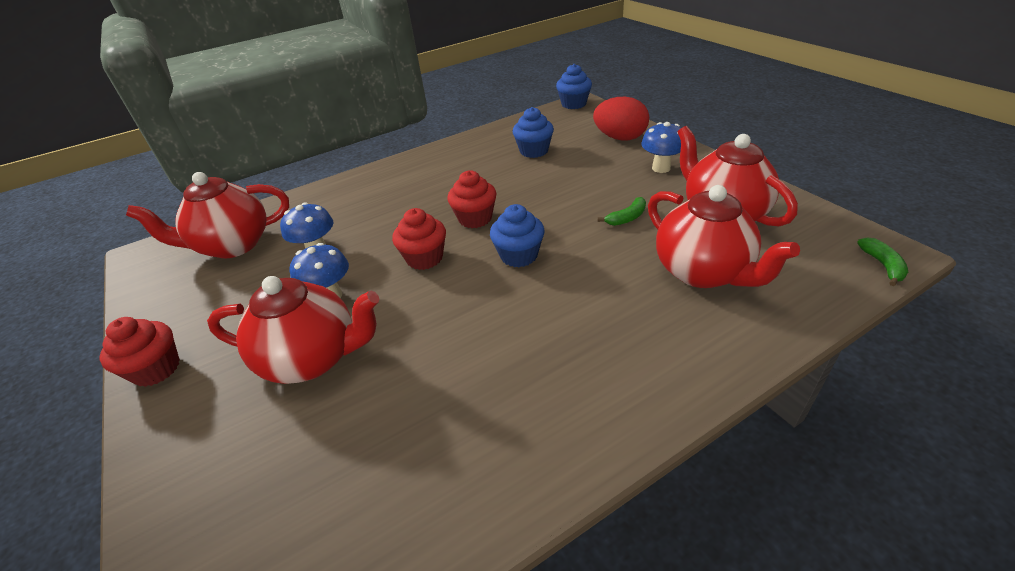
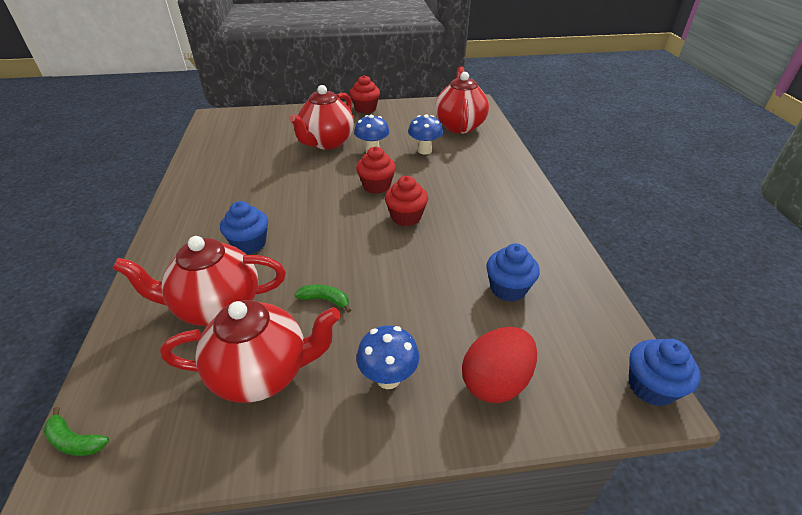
camera: 110 degrees right, 0 degrees up
blue cupcake [490,204,545,267] -> blue cupcake moved to [220,201,268,255]
green banana [598,197,646,226] -> green banana turned 120 degrees clockwise [294,285,351,313]

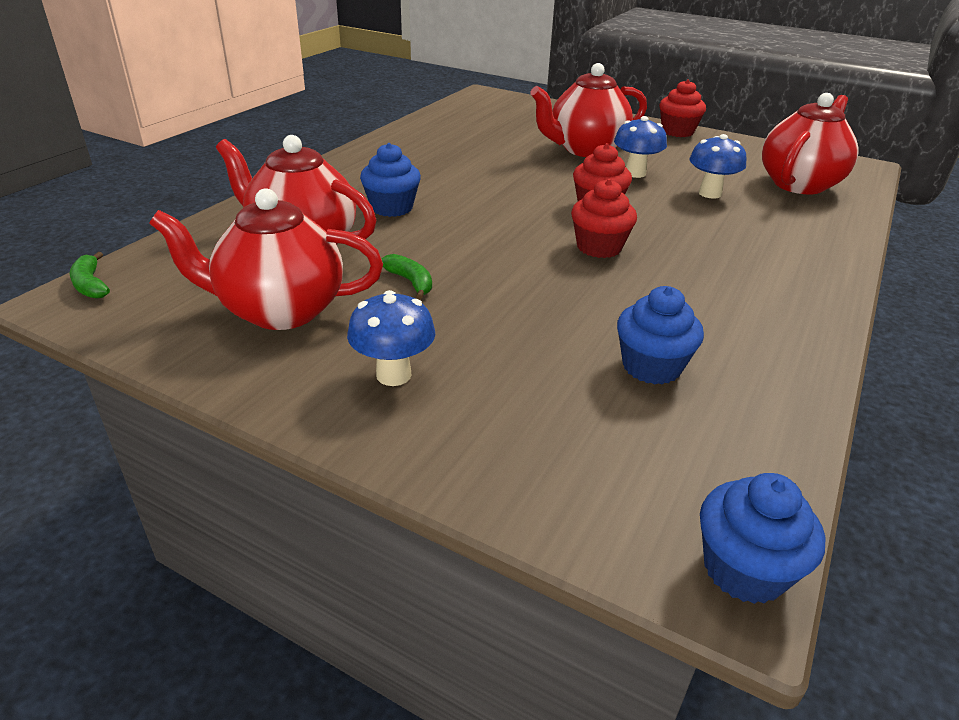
camera: 35 degrees right, 5 degrees down
red teapot [160,300,341,403] -> red teapot turned 150 degrees clockwise [149,188,383,330]
red egg [462,327,537,403] -> none

